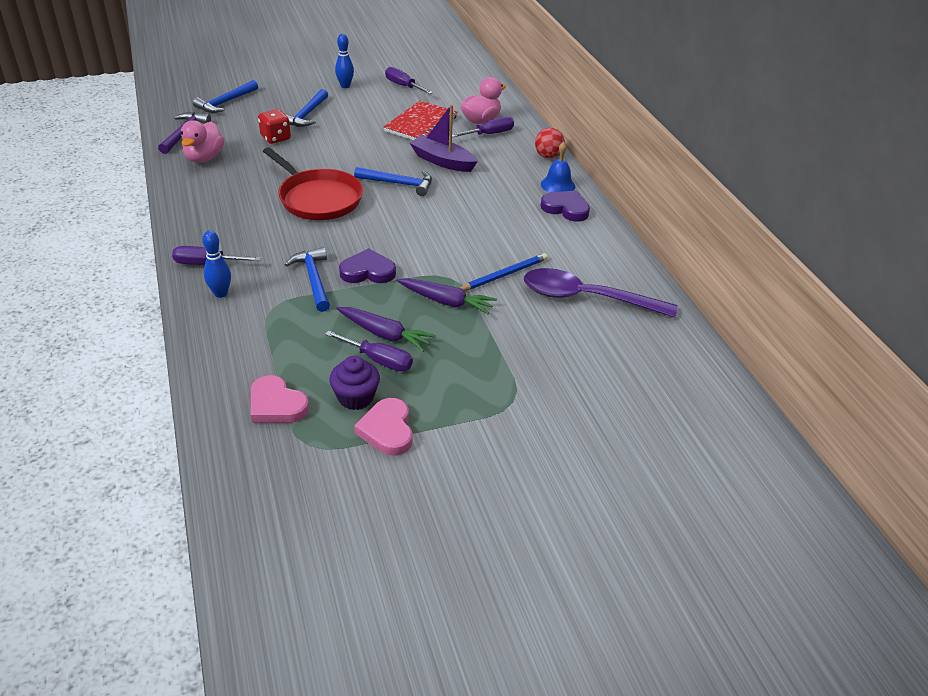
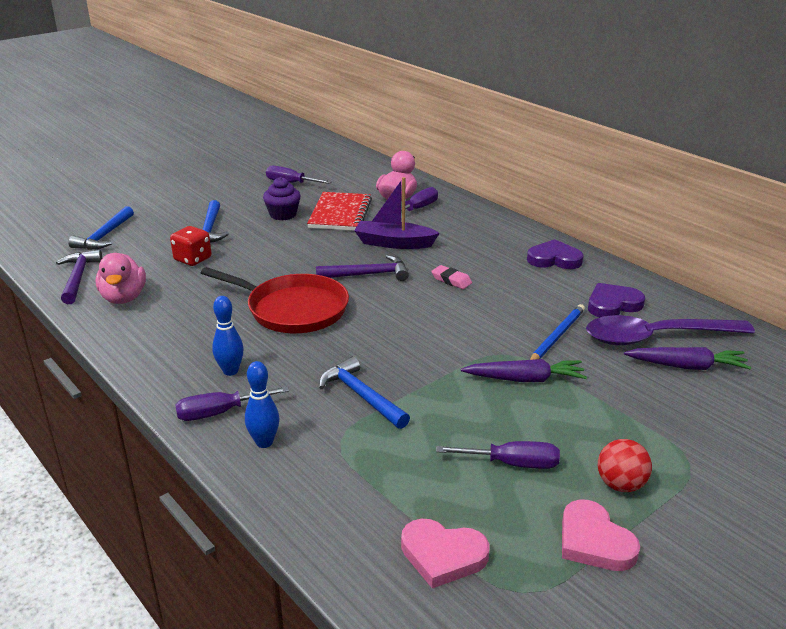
camera: 20 degrees left, 10 degrees down
purple cupcake [329,356,380,410] -> purple cupcake moved to [263,177,301,221]
blue bowling pin [335,34,354,88] -> blue bowling pin moved to [212,296,244,376]
purple carrot [336,307,436,352] -> purple carrot moved to [624,347,751,370]
purple heart [339,248,396,283] -> purple heart moved to [588,283,645,317]
blue hammer [354,167,432,196] -> purple hammer [316,255,409,281]
red ball [535,128,565,158] -> red ball moved to [598,439,652,492]
blue bell [541,142,575,193] -> none
none -> pink eraser [431,265,472,289]

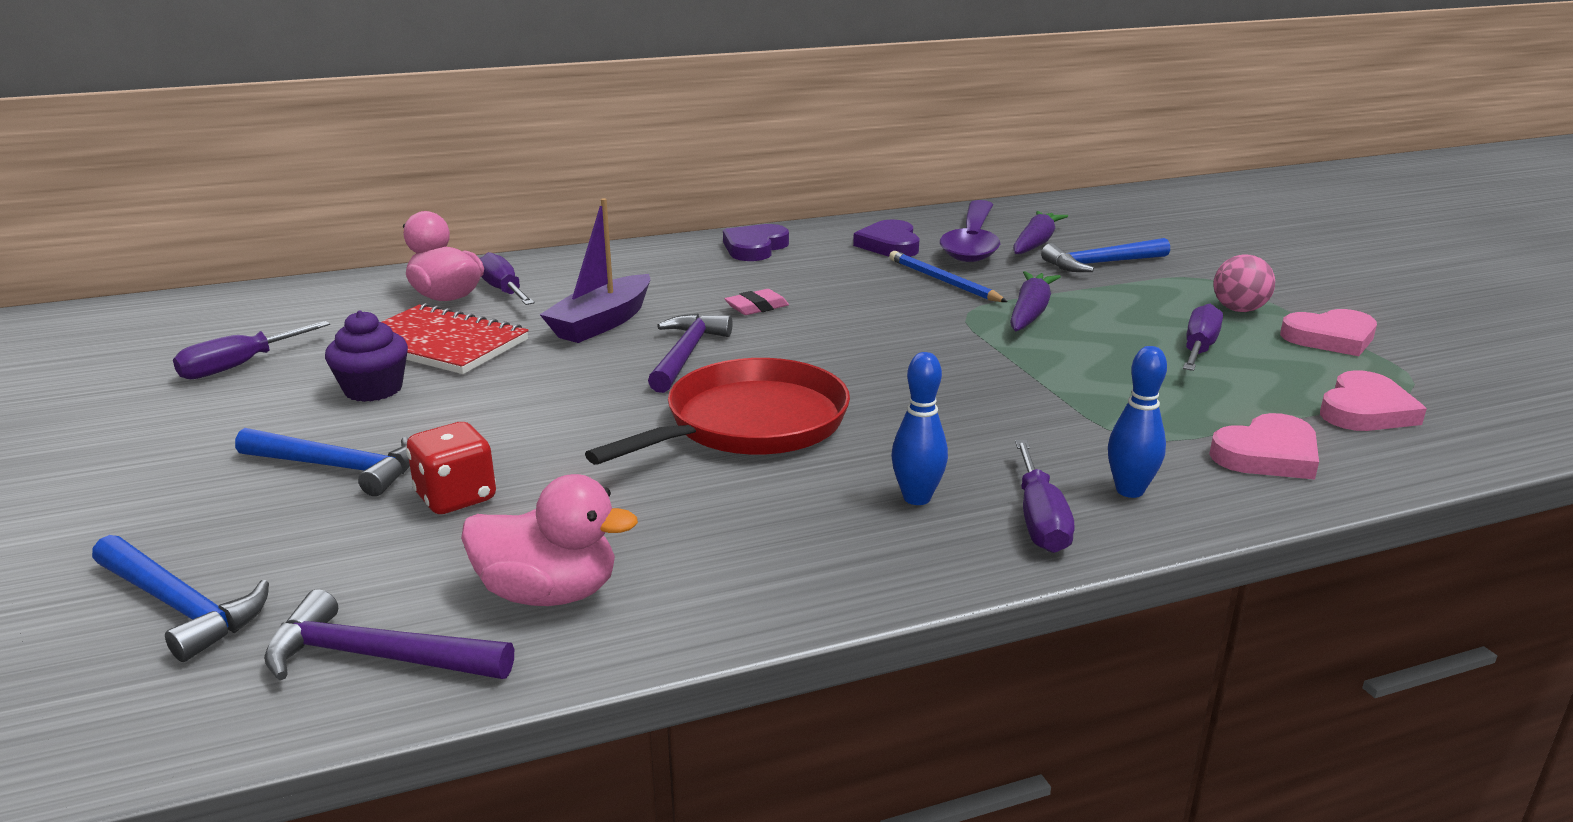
camera: 70 degrees left, 5 degrees down
blue hammer [319,356,410,429] -> blue hammer moved to [1041,238,1170,272]
red ball [598,439,652,492] -> pink ball [1214,254,1275,312]
none -> pink heart [1209,413,1319,479]

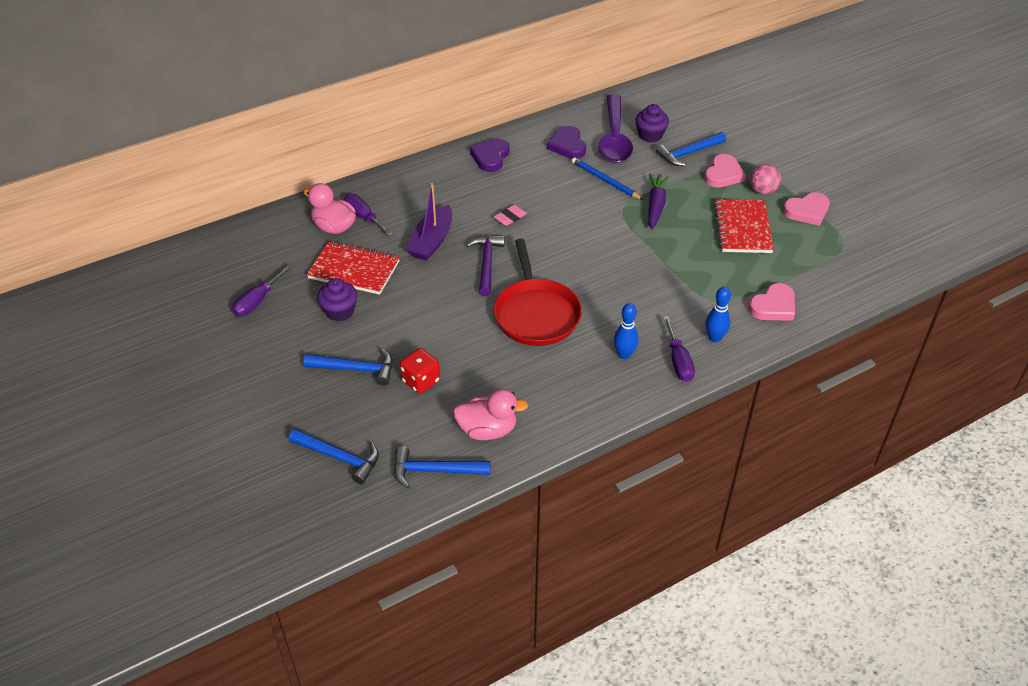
camera: 10 degrees left, 20 degrees up
purple hammer [264,589,514,680] -> blue hammer [394,446,491,488]
red pan [585,358,850,465] -> red pan turned 135 degrees clockwise [494,239,582,346]
purple carrot [1013,211,1068,254] -> purple cupcake [635,104,669,143]
purple screwdriver [1183,304,1223,371] -> red notebook [714,199,774,253]
pink heart [1320,370,1427,431] -> pink heart moved to [704,154,746,188]

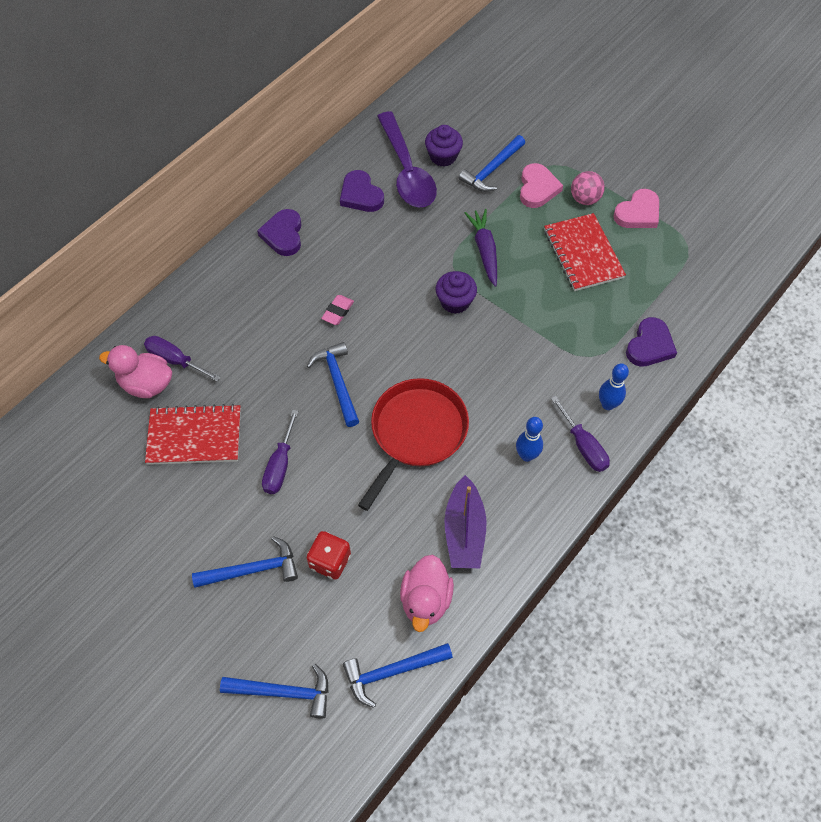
camera: 20 degrees left, 15 degrees up
purple screwdriver [232,265,292,317] -> purple screwdriver moved to [262,410,298,494]
purple cupcake [317,278,357,321] -> purple cupcake moved to [436,271,477,314]
purple boat [406,183,452,261] -> purple boat moved to [445,475,487,568]
pink duck [453,389,528,440] -> pink duck turned 120 degrees clockwise [400,555,454,632]
purple hammer [466,235,505,296] -> blue hammer [307,342,359,427]
red pan [494,239,582,346] -> red pan turned 120 degrees counterclockwise [358,378,469,511]
blue pencil [571,157,643,200] -> none
pink heart [748,283,795,321] -> purple heart [626,317,677,367]

